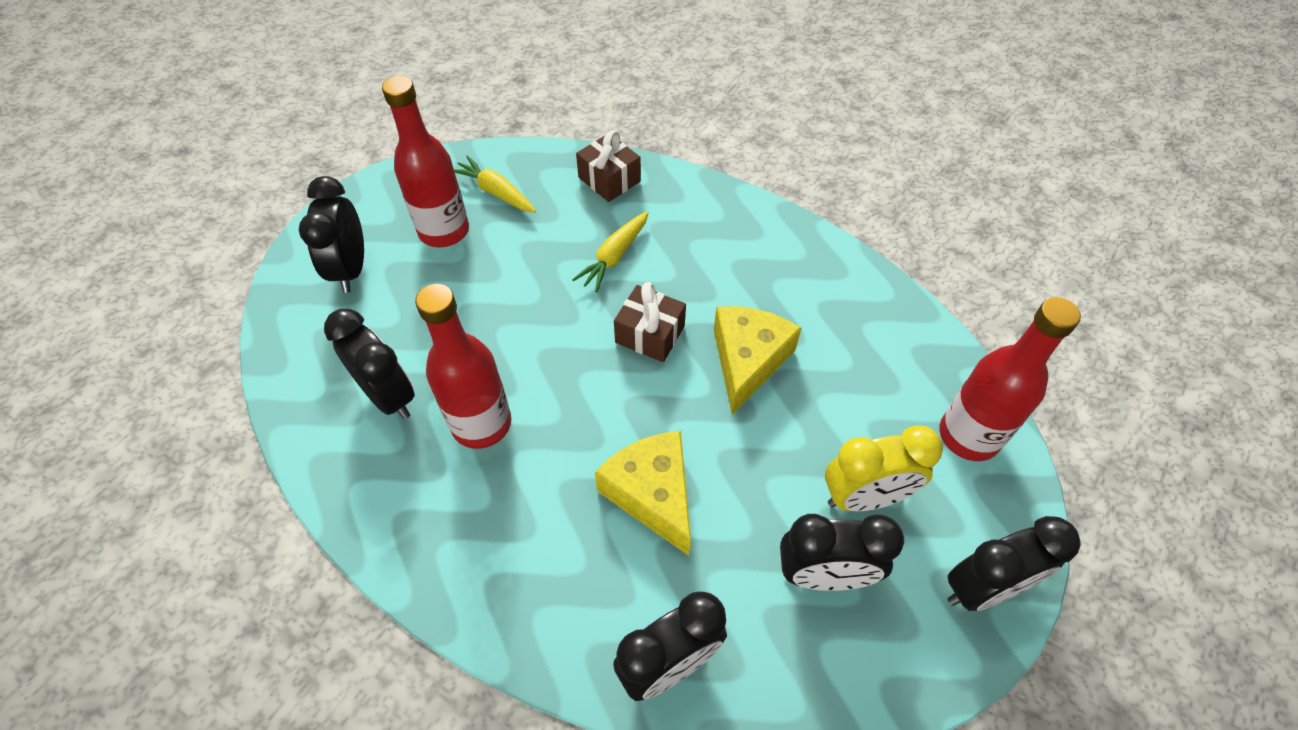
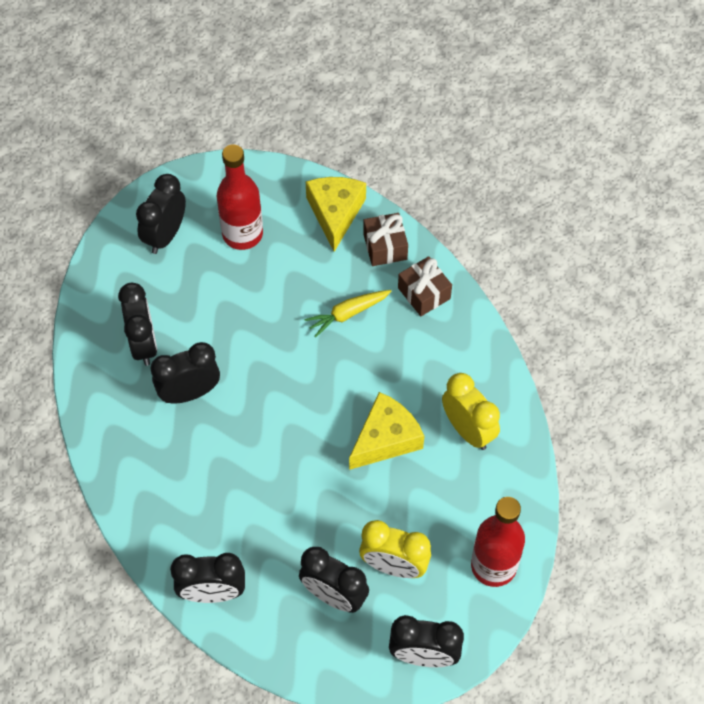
camera: 30 degrees right, 5 degrees up
red bottle [415,284,511,449] -> black clock [150,342,220,403]
yellow carrot [454,155,536,213] -> none
yellow cheese [595,431,691,556] -> yellow cheese moved to [306,177,366,252]
brown gift [614,282,686,362] -> brown gift moved to [398,256,452,316]
none -> yellow clock [442,373,500,450]

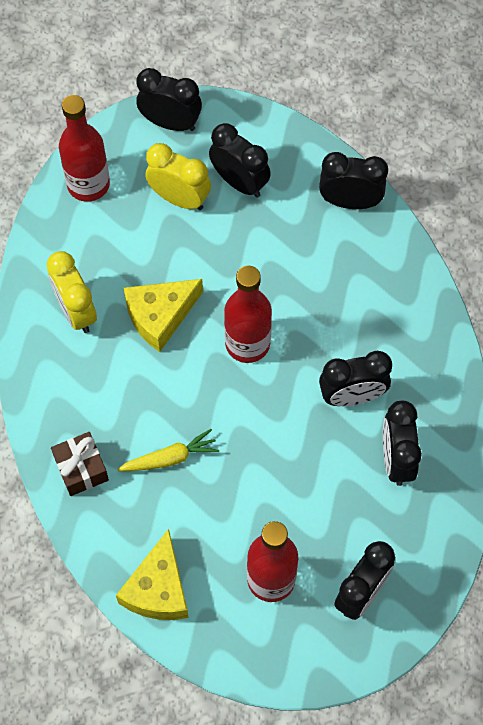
camera: 170 degrees left, 5 degrees up
brown gift [363,213,408,266] -> none
none -> red bottle [224,266,272,363]

